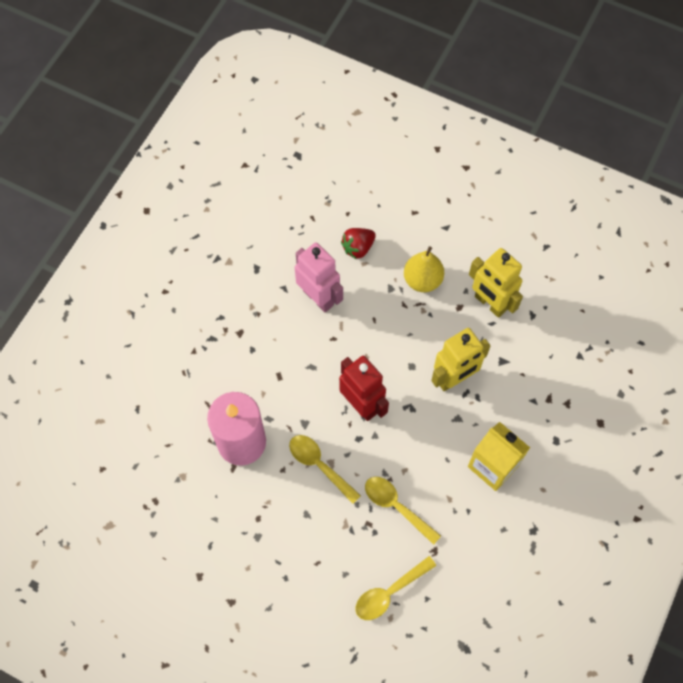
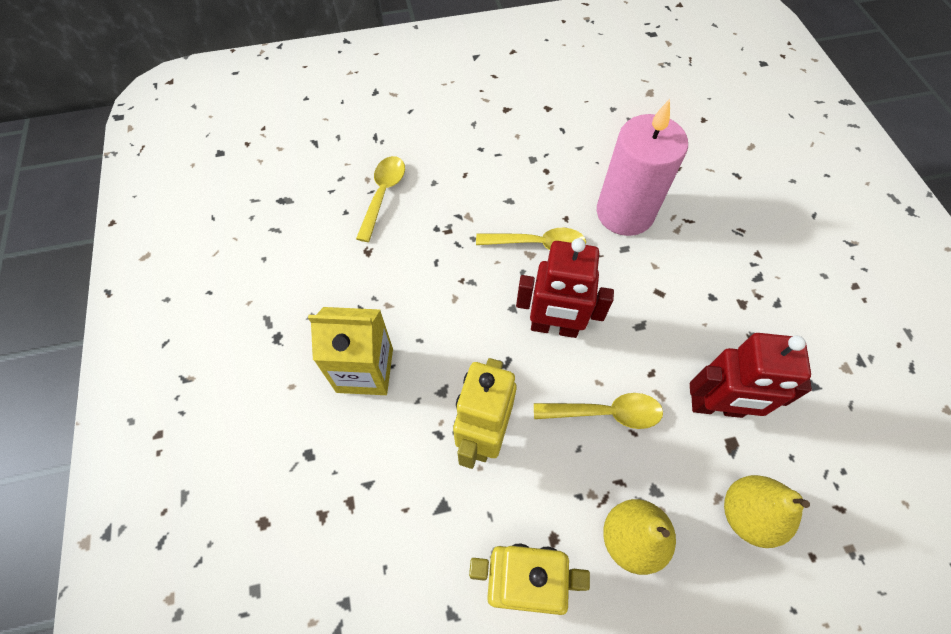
camera: 140 degrees right, 5 degrees down
pink robot [295,242,343,312] -> red robot [690,333,812,418]
red strawberry [341,228,376,259] -> yellow pear [724,475,810,548]
yellow spoon [365,477,441,545] -> yellow spoon moved to [534,393,663,429]

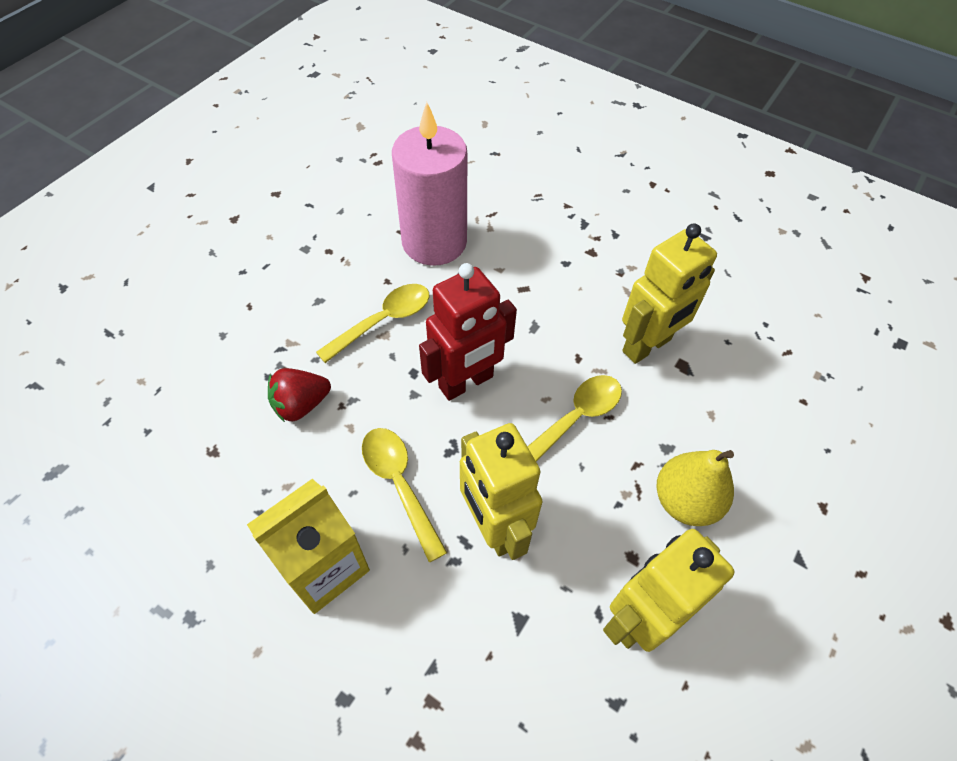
camera: 45 degrees left, 5 degrees down
yellow spoon [356,156,405,242] -> yellow spoon moved to [362,428,447,562]
red robot [690,333,812,418] -> yellow robot [622,223,717,364]
yellow pear [724,475,810,548] -> none
none -> red strawberry [268,368,331,422]

